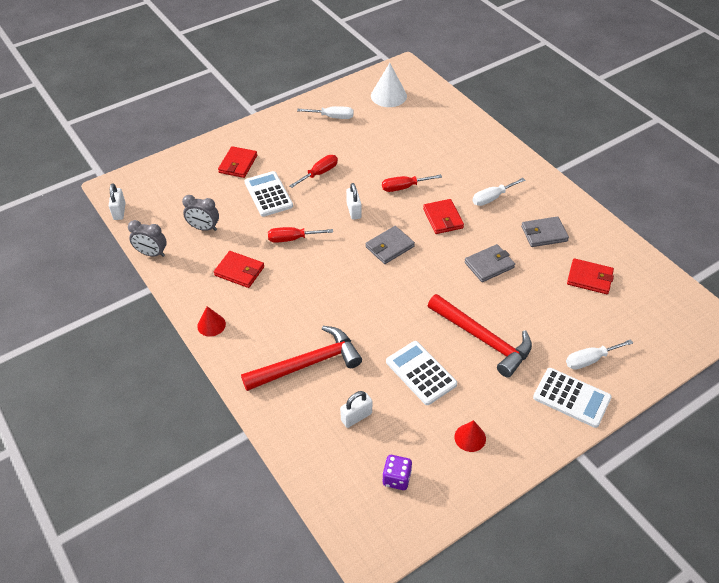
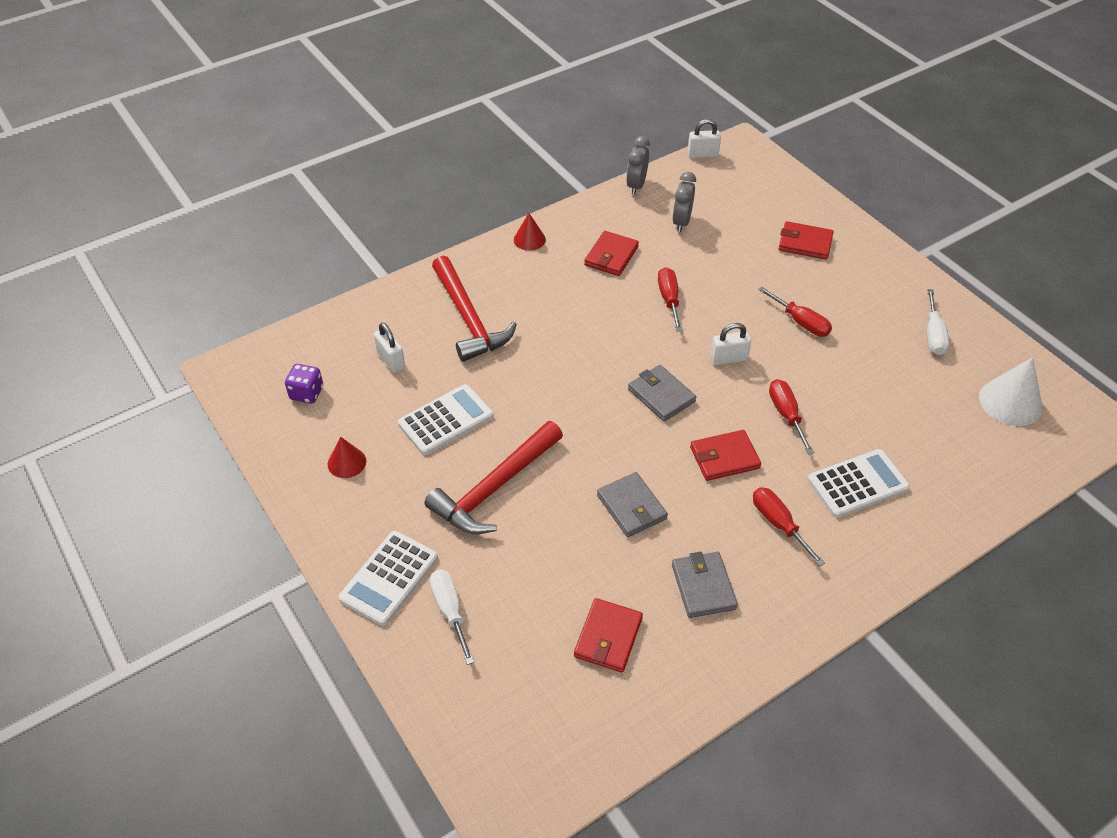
camera: 90 degrees right, 0 degrees up
white calculator [244,171,293,217] -> white calculator moved to [808,449,910,518]
white screwdriver [472,178,525,206] -> red screwdriver [753,487,825,567]

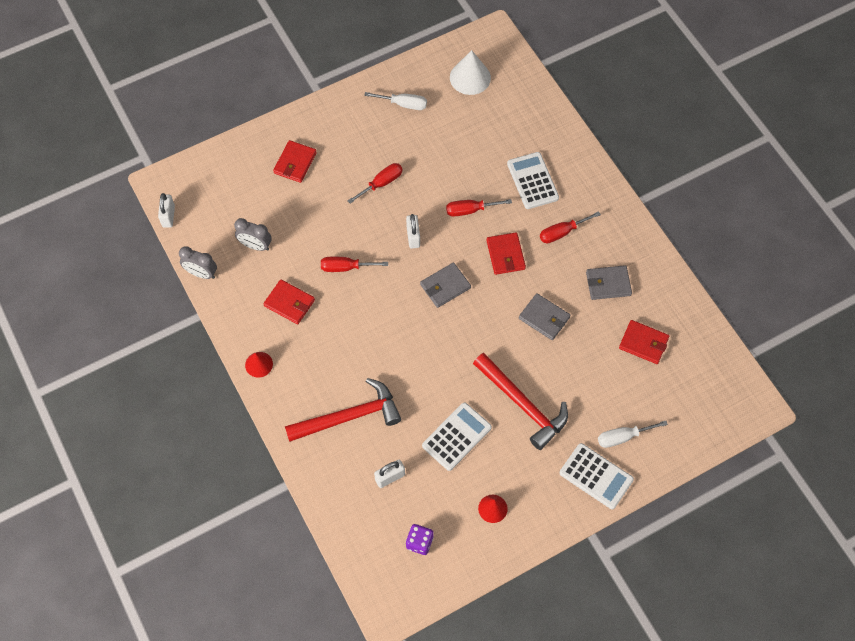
camera: 85 degrees left, 15 degrees up
white calculator [398,384,493,455] -> white calculator turned 75 degrees clockwise [422,403,492,471]
grey wallet [597,472,668,537] -> grey wallet turned 60 degrees clockwise [519,293,570,340]

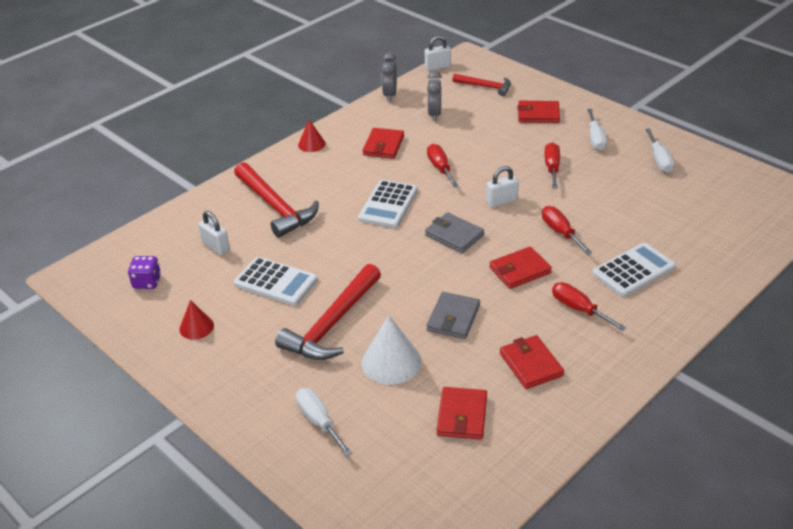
camera: 75 degrees right, 25 degrees down
red screwdriver [348,163,403,204] -> red screwdriver turned 120 degrees counterclockwise [544,142,560,188]
white cone [450,50,491,95] -> white cone moved to [361,315,422,385]
white calculator [560,443,634,509] -> white calculator moved to [358,180,418,228]
grey wallet [586,265,632,300] -> red wallet [500,335,564,389]
none -> red hammer [452,74,511,96]
none -> white screwdriver [587,109,607,150]

